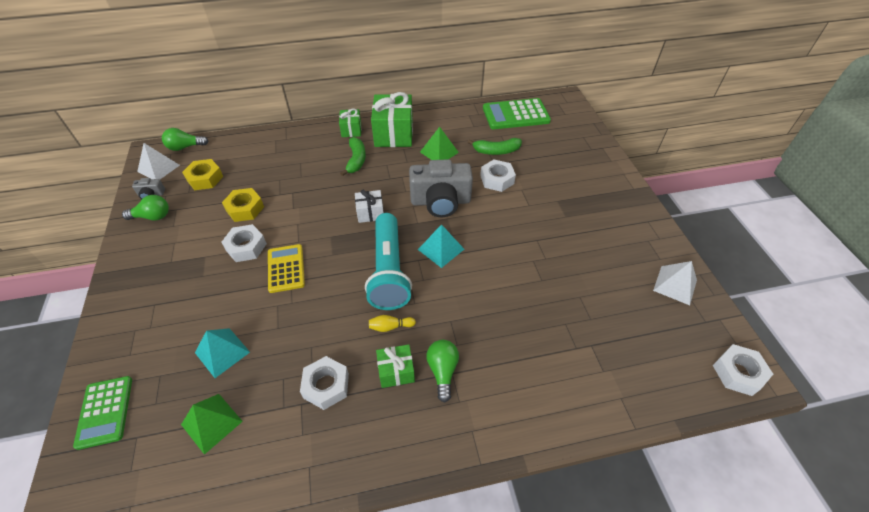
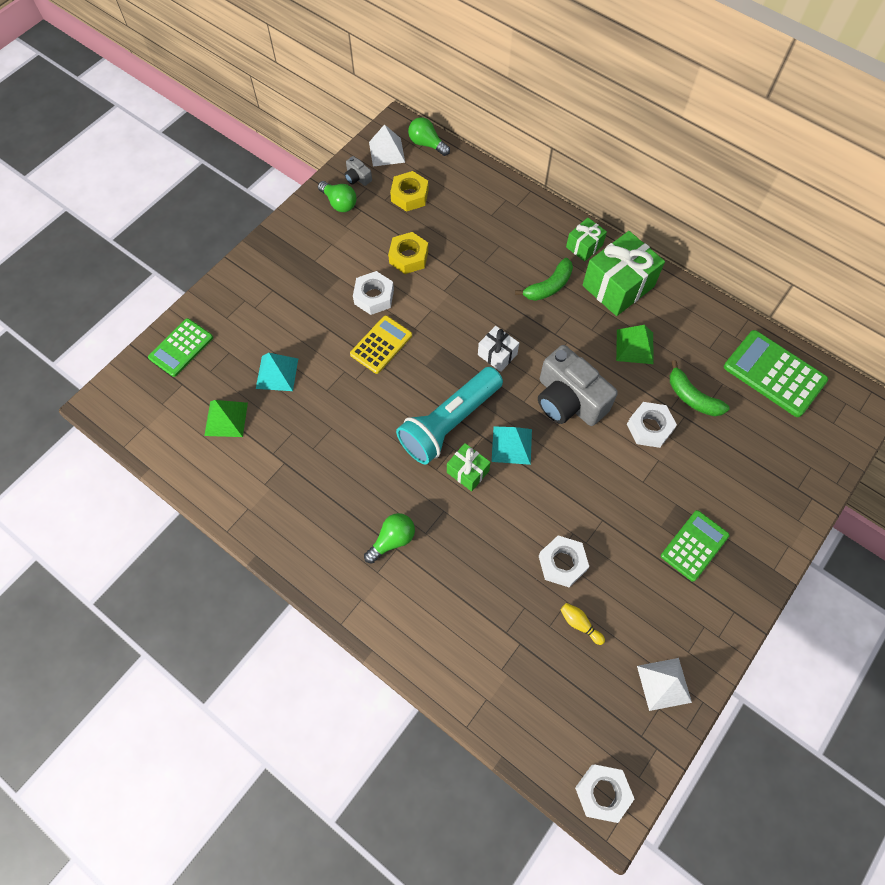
camera: 50 degrees right, 15 degrees up
white nut [300,356,349,410] -> white nut moved to [539,535,589,587]
yellow bowling pin [369,315,416,332] -> yellow bowling pin moved to [560,603,605,645]
green gift [376,344,415,388] -> green gift moved to [447,443,490,491]
none -> green calculator [661,510,730,582]

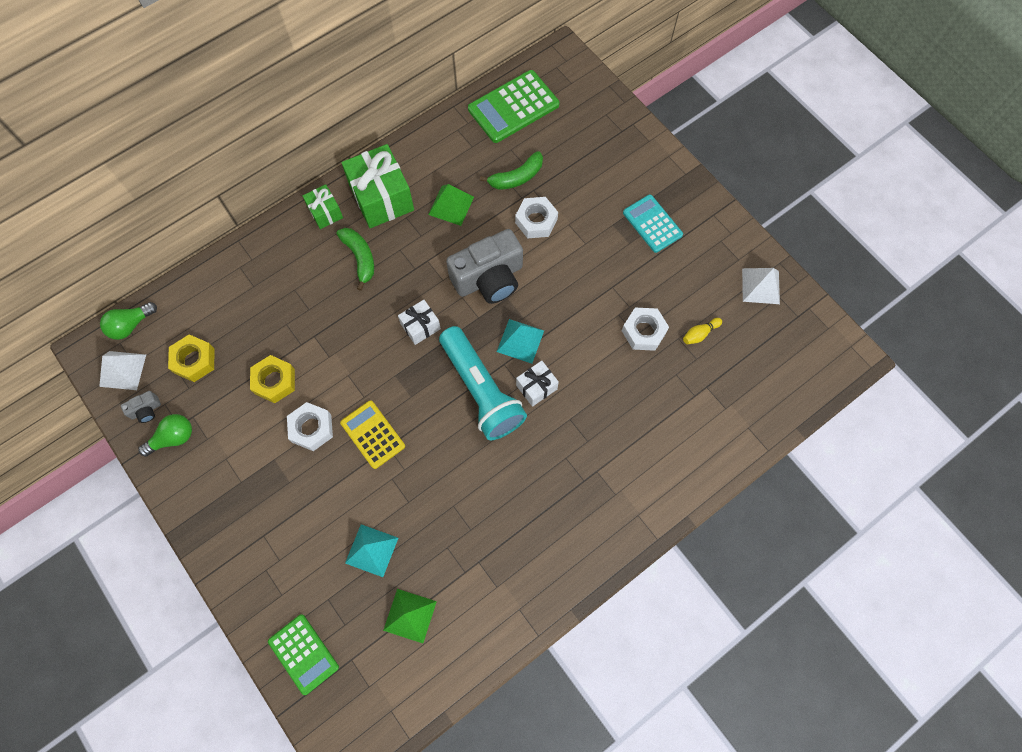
camera: 75 degrees left, 5 degrees up
green light bulb [364,513,415,564] -> none
green gift [447,443,490,491] -> white gift [516,361,559,407]
white nut [575,765,634,823] -> none
green calculator [661,510,730,582] -> turquoise calculator [623,194,683,253]

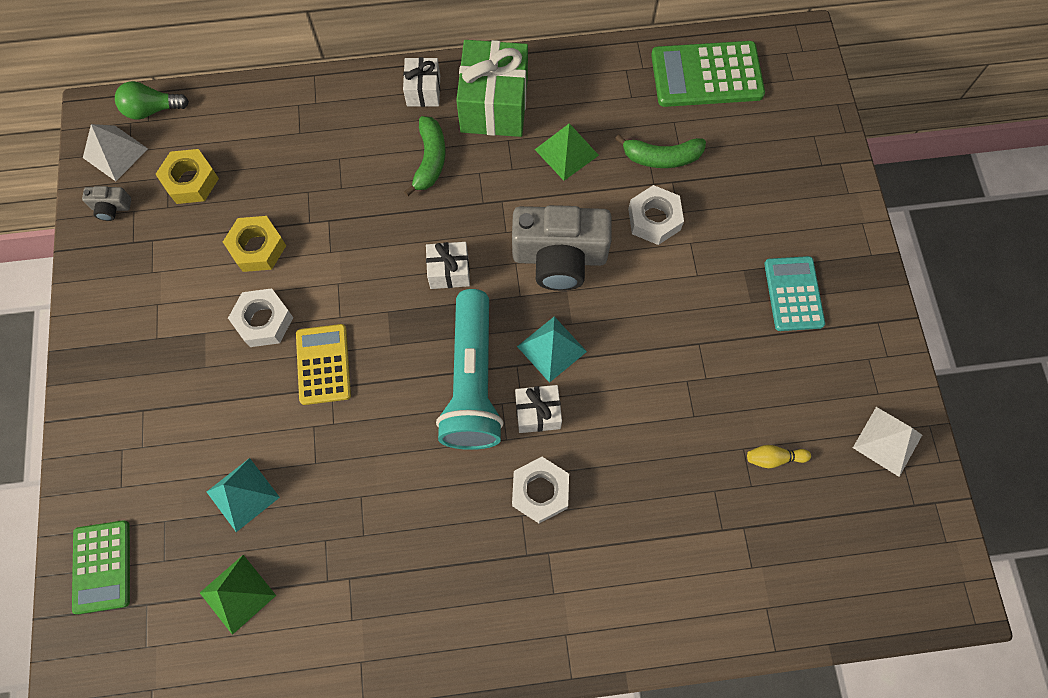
camera: 30 degrees right, 0 degrees up
green light bulb [138,414,192,457] -> none
green gift [303,184,343,229] -> white gift [403,57,440,107]
white nut [622,308,669,351] -> white nut moved to [512,457,569,523]

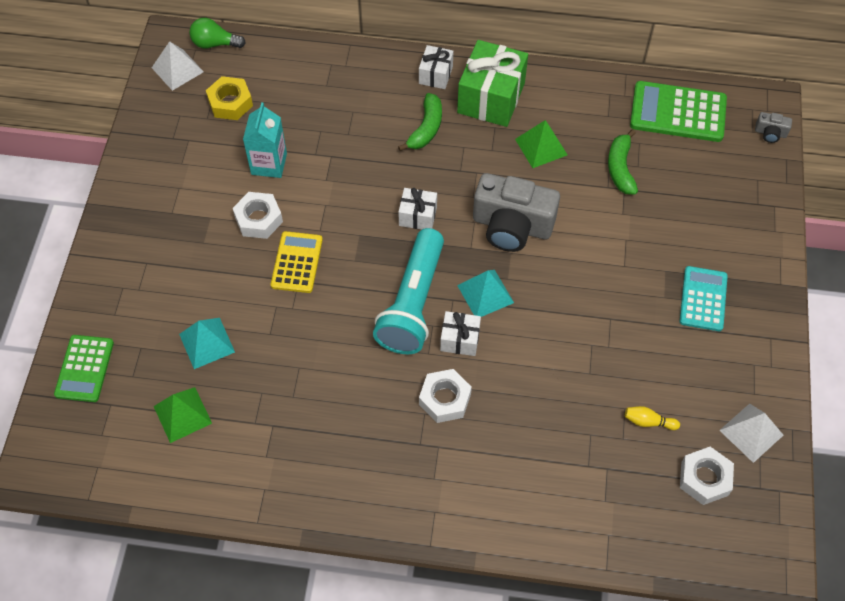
camera: 15 degrees right, 10 degrees down
grey camera [82,186,131,221] -> grey camera moved to [755,112,792,143]
yellow nut [223,216,286,272] -> turquoise carton [243,102,287,178]
green banana [615,134,706,168] -> green banana turned 75 degrees clockwise [608,129,638,195]
white nut [628,185,684,245] -> white nut moved to [680,447,734,505]

